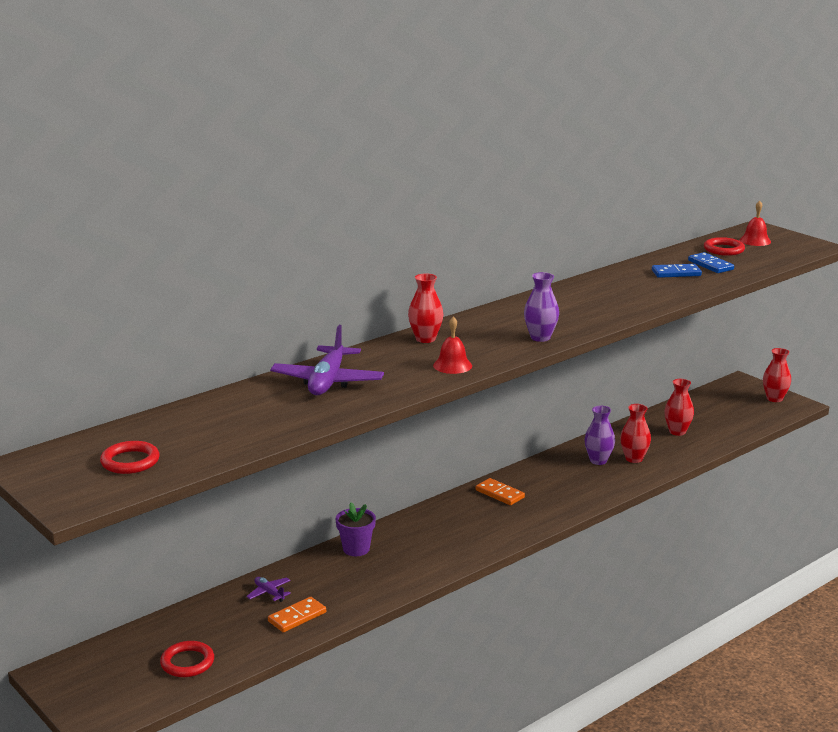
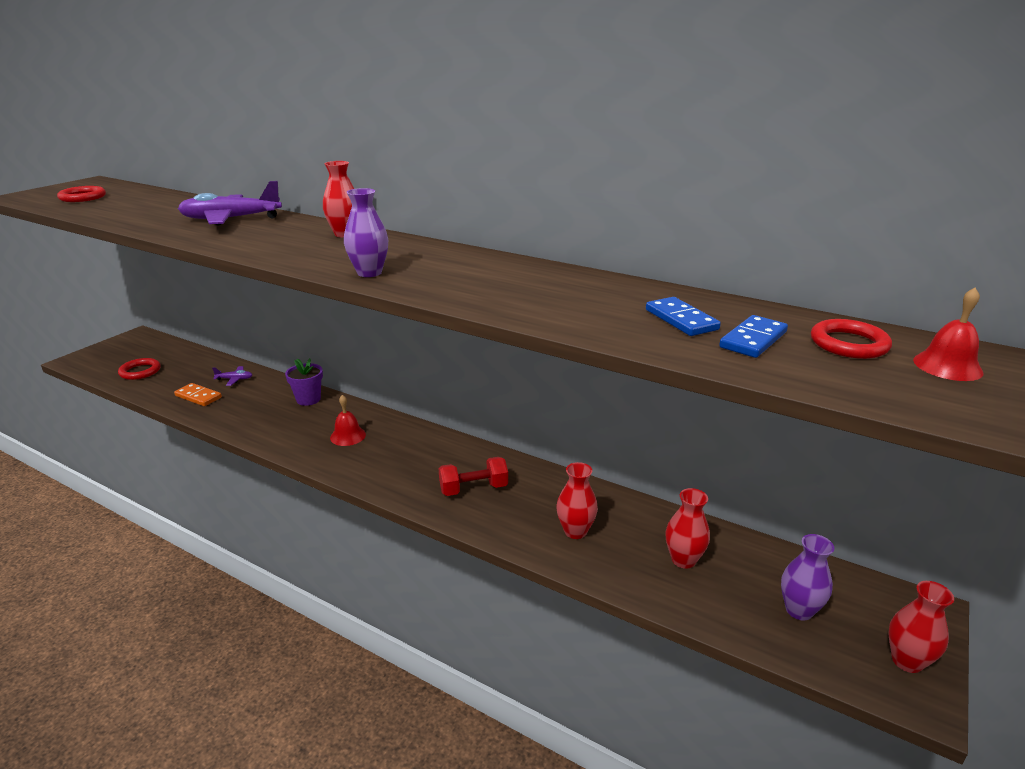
camera: 70 degrees right, 5 degrees up
purple plane [246,577,291,602] -> purple plane turned 60 degrees clockwise [212,366,252,386]
red bell [433,317,472,374] -> red bell moved to [330,395,366,446]
orange domino [475,478,525,505] -> none
purple vase [584,406,615,465] -> purple vase moved to [781,534,834,621]
none -> red dumbbell [438,457,508,496]

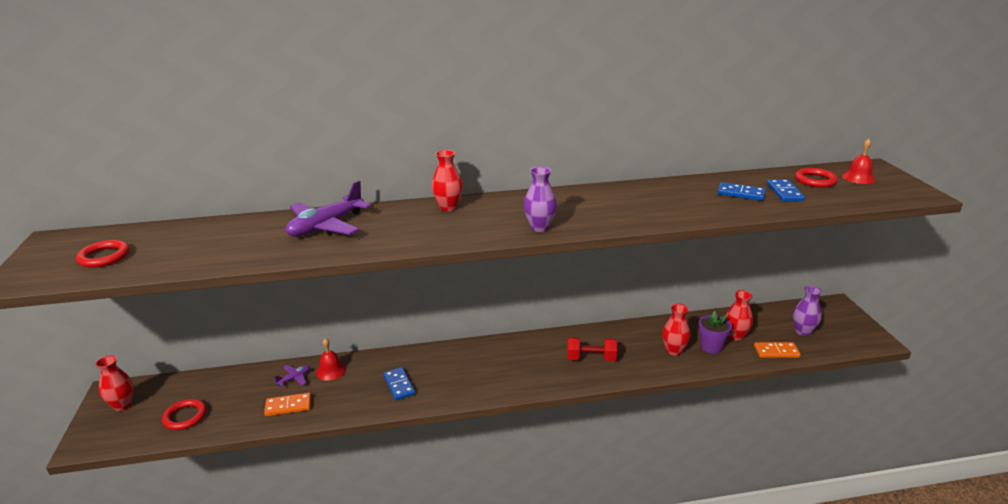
camera: 40 degrees left, 0 degrees up
purple flower pot [285,358,323,406] -> purple flower pot moved to [699,311,732,354]
red bell [330,395,366,446] -> red bell moved to [316,338,346,381]
red dumbbell [438,457,508,496] -> red dumbbell turned 60 degrees clockwise [567,337,617,361]
red vase [888,581,954,673] -> red vase moved to [95,355,134,411]
none -> blue domino [383,367,415,400]
none -> orange domino [754,342,801,358]

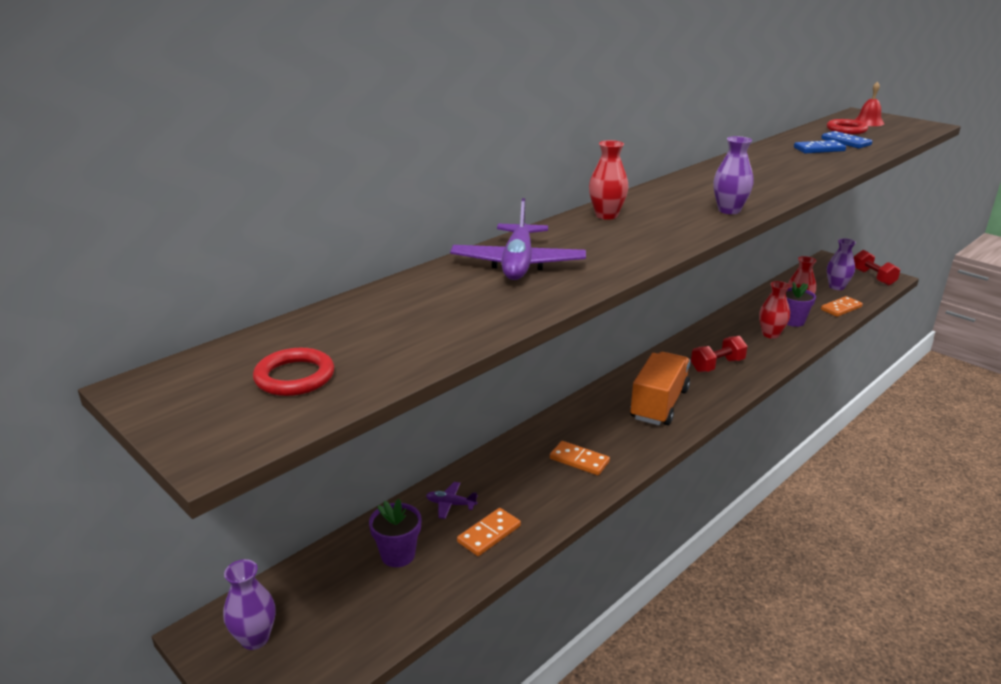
camera: 35 degrees left, 0 degrees up
red vase [95,355,134,411] -> purple vase [223,559,275,650]
red ring [162,399,207,430] -> none
purple plane [274,365,310,387] -> purple plane turned 90 degrees counterclockwise [426,482,478,519]
red bell [316,338,346,381] -> none
blue domino [383,367,415,400] -> orange domino [550,441,610,475]
none -> purple flower pot [369,499,421,567]
none -> orange truck [630,352,690,425]
none -> red dumbbell [854,250,900,286]

